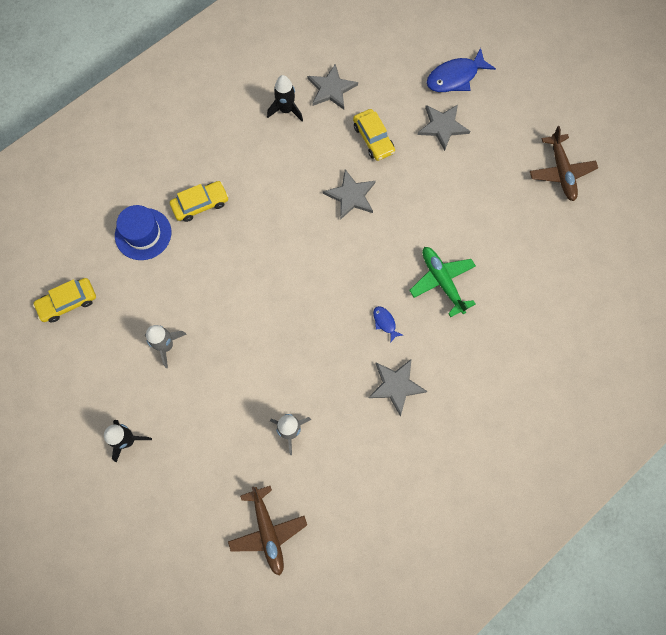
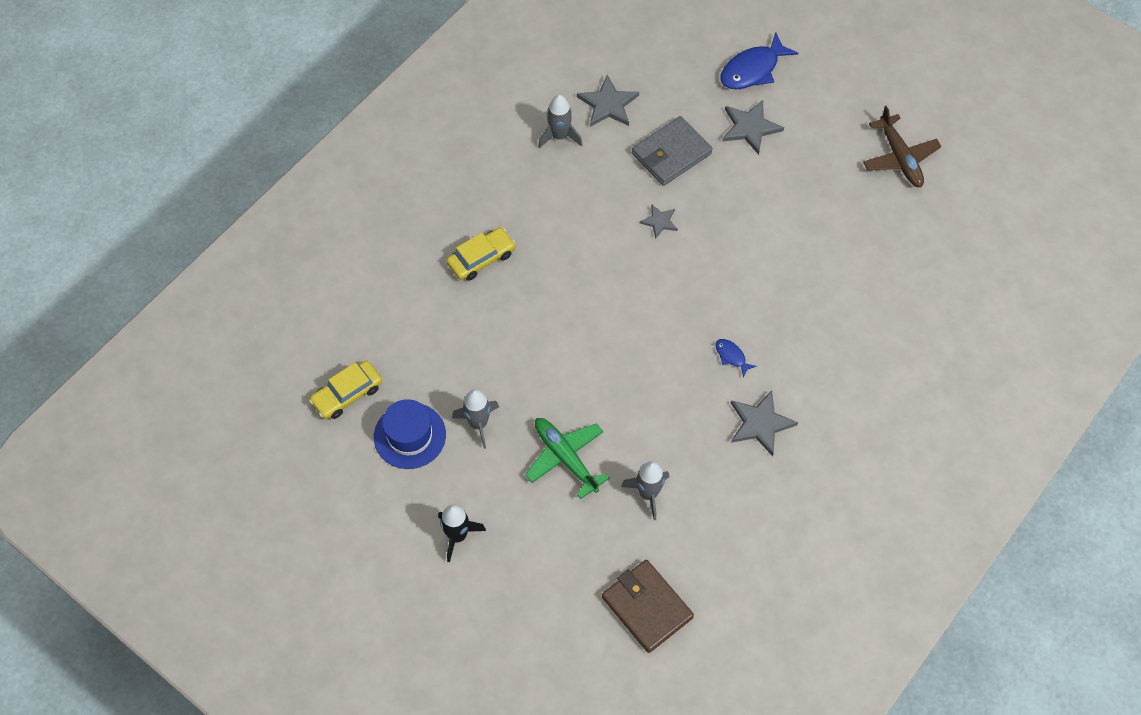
camera: 10 degrees left, 10 degrees down
blue hat [115,205,171,260] -> blue hat moved to [374,399,446,469]
brown plane [228,486,307,576] -> brown wallet [602,560,694,653]
black rocket [267,75,303,121] -> grey rocket [538,95,582,149]
grey star [323,169,376,220] -> grey star [639,204,678,239], size x0.60
yellow car [353,109,395,161] -> grey wallet [632,116,713,186]
green plane [409,247,476,317] -> green plane moved to [525,418,609,499]

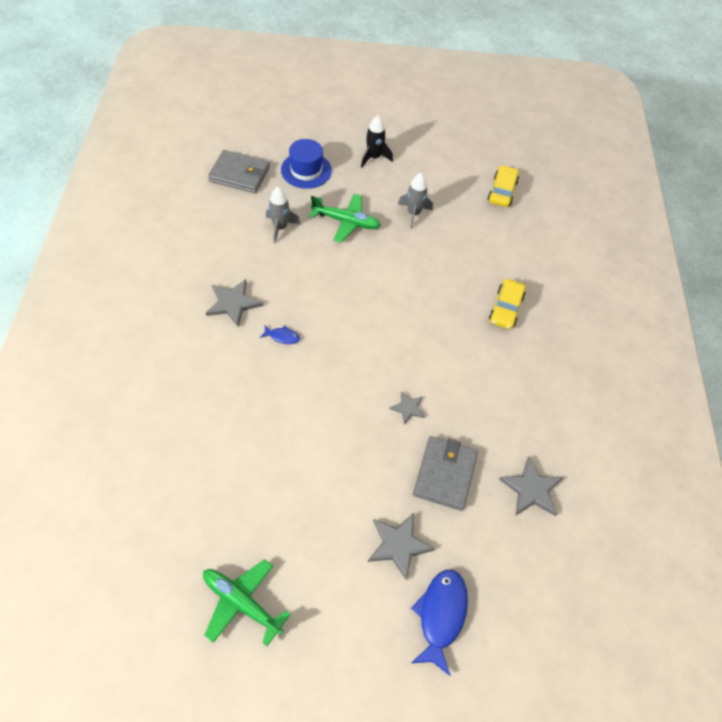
camera: 140 degrees right, 5 degrees down
blue hat [374,399,446,469] -> blue hat moved to [281,139,332,189]
grey rocket [538,95,582,149] -> none
brown wallet [602,560,694,653] -> grey wallet [208,150,270,193]
brown plane [863,106,941,187] -> green plane [203,559,291,646]

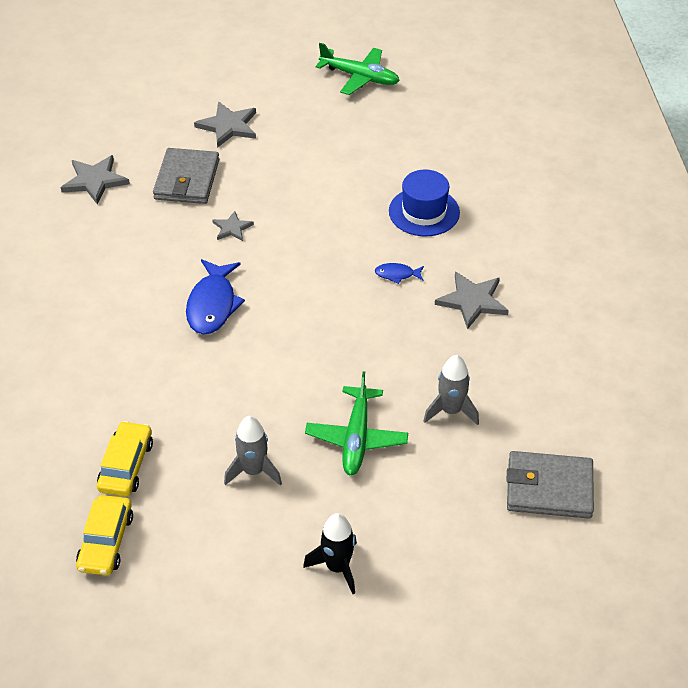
camera: 175 degrees right, 10 degrees down
blue hat [281,139,332,189] -> blue hat moved to [389,170,460,236]
green plane [309,194,381,243] -> green plane turned 90 degrees counterclockwise [305,371,408,475]
blue fish [411,570,468,676] -> blue fish moved to [186,259,245,335]
yellow car [489,279,525,329] -> yellow car moved to [97,421,153,496]

